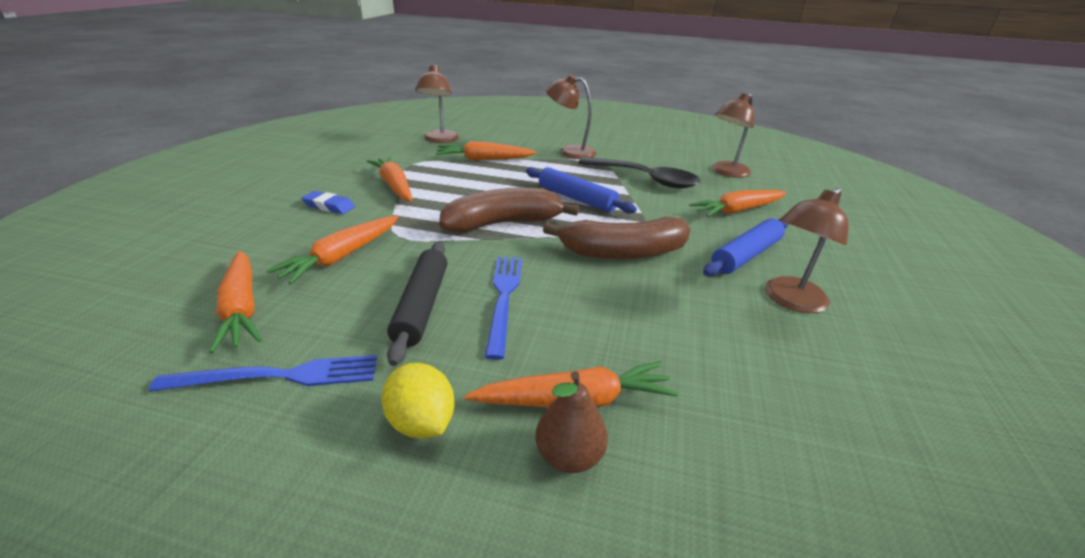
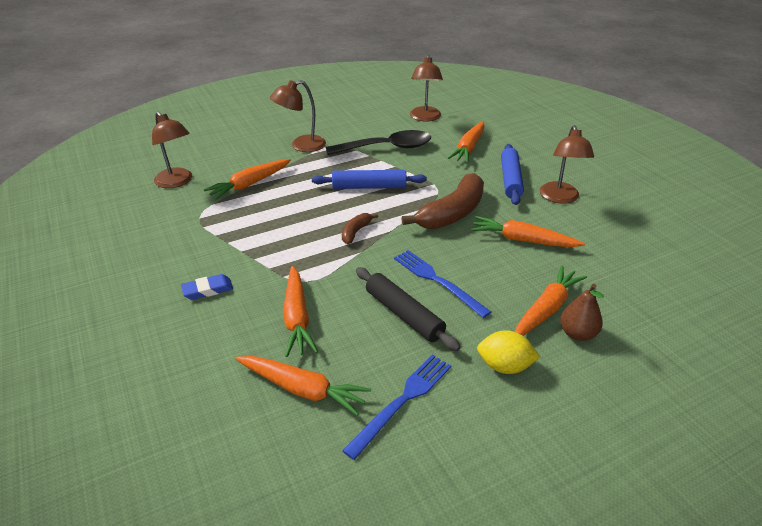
camera: 40 degrees left, 5 degrees up
orange carrot [367,157,412,202] -> orange carrot moved to [471,216,585,247]
brown banana [439,188,579,233] -> brown banana [342,213,378,244], size x0.47

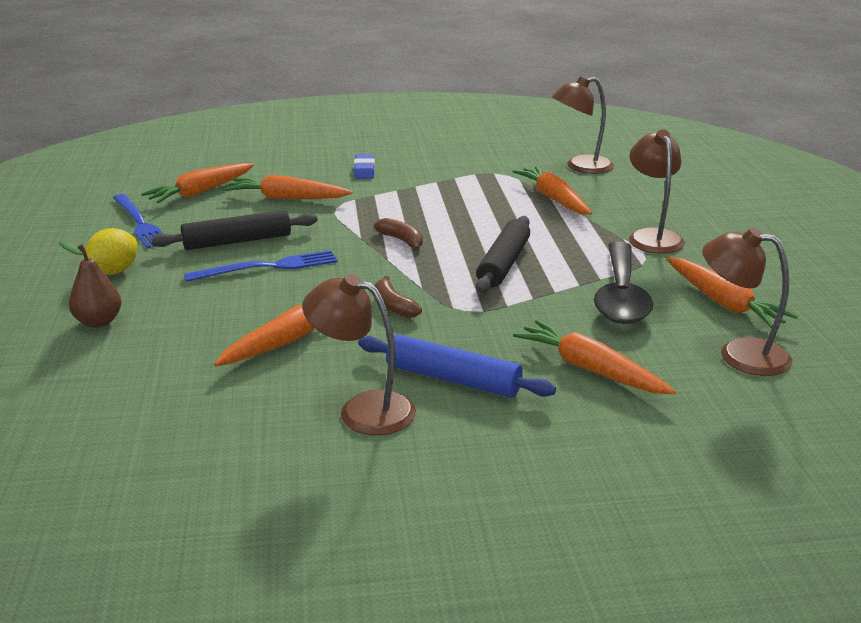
camera: 110 degrees right, 10 degrees down
blue rolling pin [312,170,427,189] -> black rolling pin [476,216,530,293]
brown banana [401,173,484,229] -> brown banana [375,276,422,318], size x0.47
orange carrot [515,266,587,336] -> orange carrot moved to [667,257,798,328]

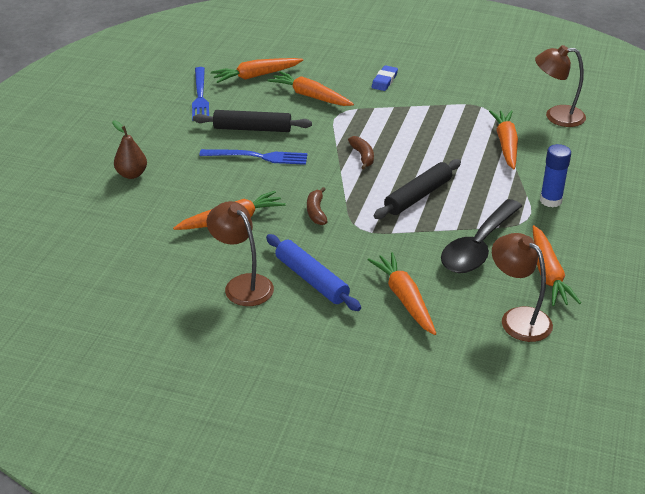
camera: 25 degrees right, 10 degrees up
yellow lemon [85,228,137,275] -> none
brown lamp [629,130,685,254] -> blue glue stick [540,144,571,207]

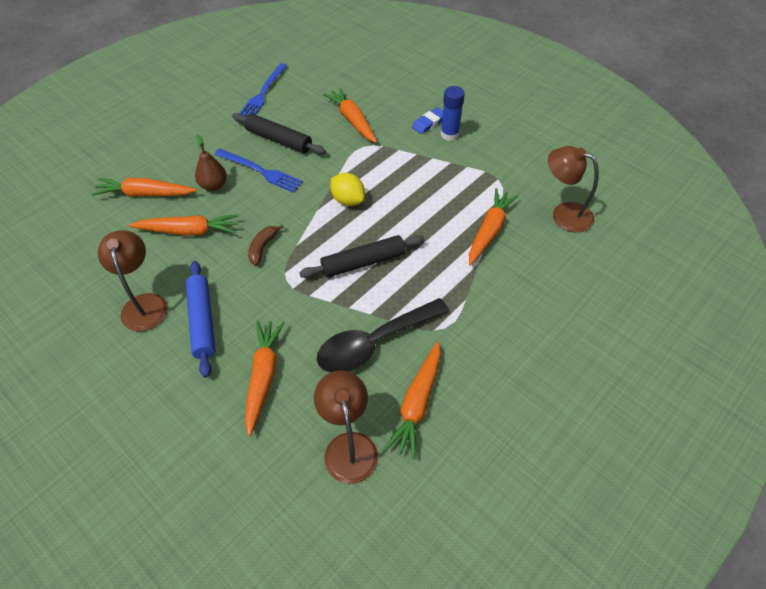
camera: 25 degrees right, 15 degrees up
brown pear [112,120,147,179] -> brown pear moved to [195,134,227,191]
orange carrot [211,58,303,83] -> orange carrot moved to [92,178,197,197]
brown banana [348,136,374,169] -> yellow lemon [330,173,365,206]
blue glue stick [540,144,571,207] -> blue glue stick moved to [441,86,465,141]

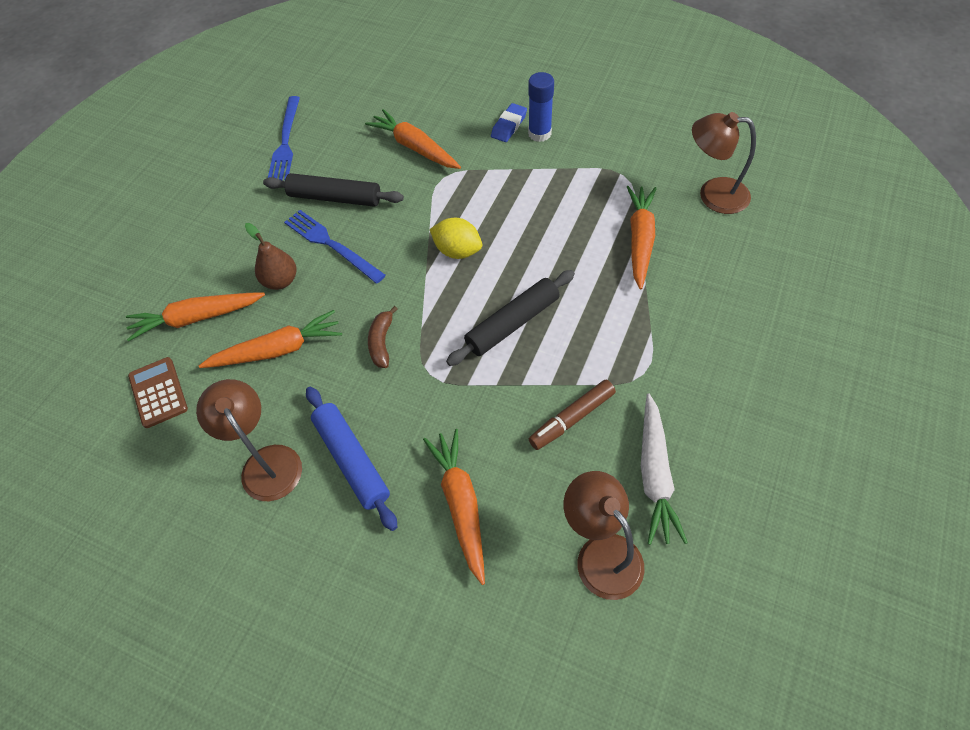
camera: 15 degrees left, 5 degrees up
blue fork [214,149,303,193] -> blue fork turned 150 degrees counterclockwise [284,210,386,284]
black spoon [317,298,449,373] -> brown marker [529,380,616,450]
orange carrot [384,342,441,460] -> white carrot [641,394,688,545]
none -> brown calculator [128,357,188,428]

